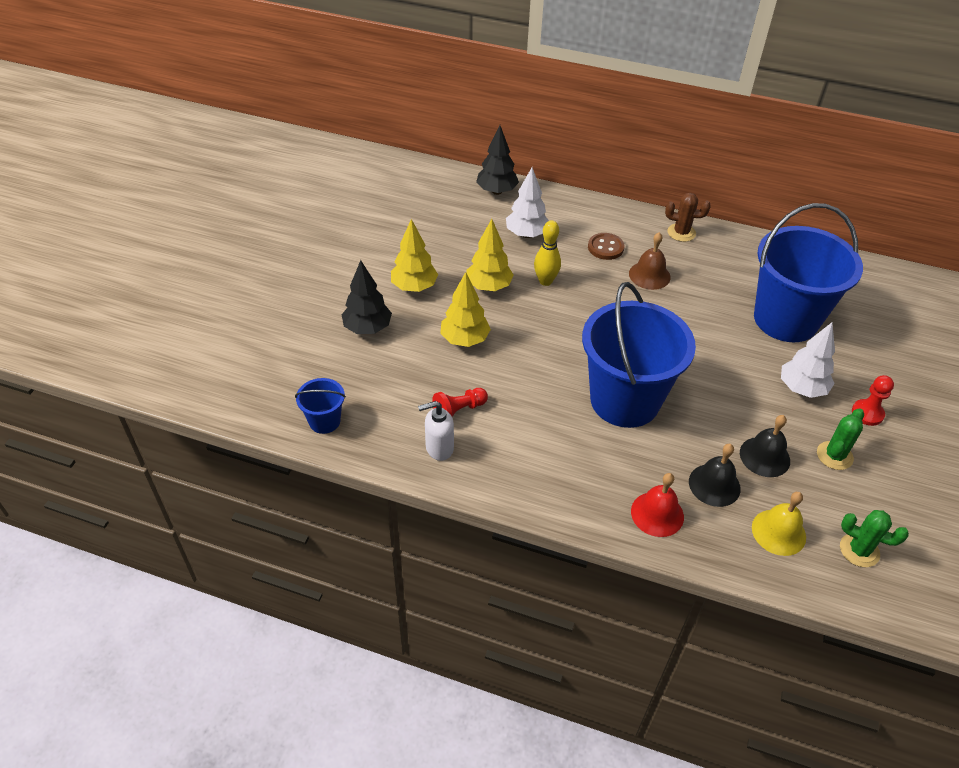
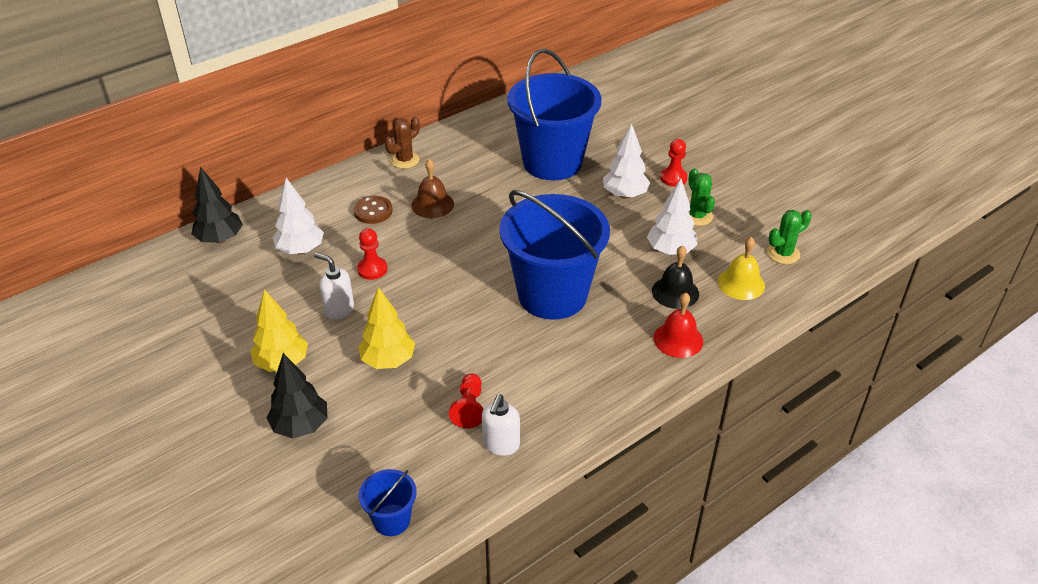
camera: 55 degrees left, 5 degrees down
yellow tree [467,219,514,291] -> white soap dispenser [314,253,354,320]
yellow bowling pin [534,220,561,286] -> red pawn [357,228,387,280]
black bell [740,415,790,477] -> white tree [647,179,698,255]

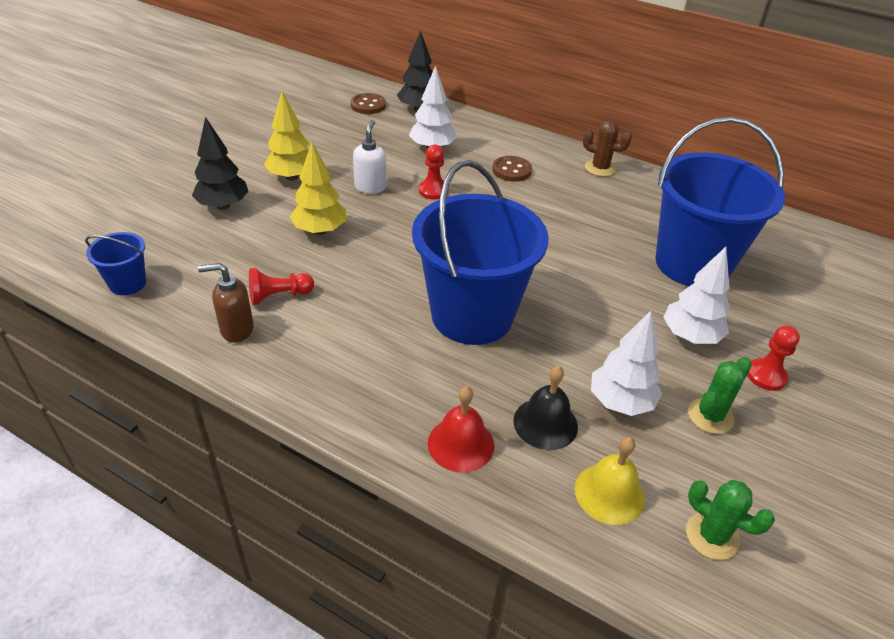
camera: 65 degrees right, 0 degrees up
brown bell [411,159,454,218] -> none
white soap dispenser [482,394,520,456] -> brown soap dispenser [198,263,254,343]
none -> brown button [350,93,386,114]

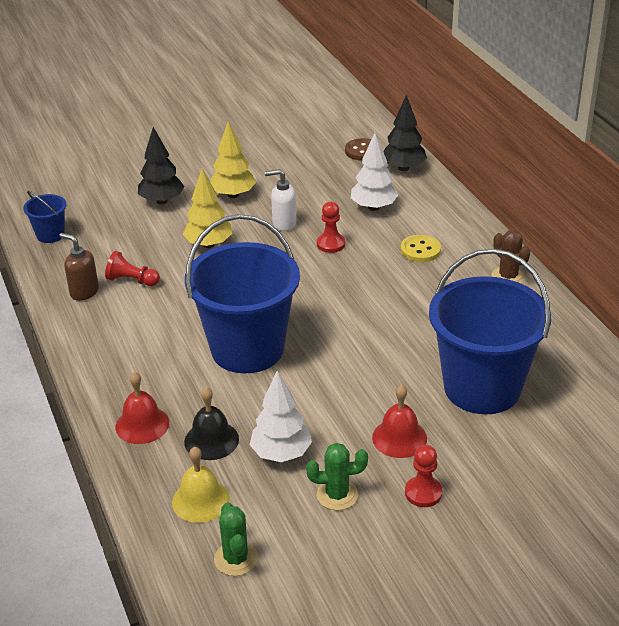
camera: 40 degrees right, 5 degrees down
white soap dispenser [353,120,386,194] -> white soap dispenser turned 135 degrees counterclockwise [265,169,297,231]
brown button [492,156,532,182] -> yellow button [401,235,441,262]
white tree [663,247,730,344] -> red bell [372,385,427,458]

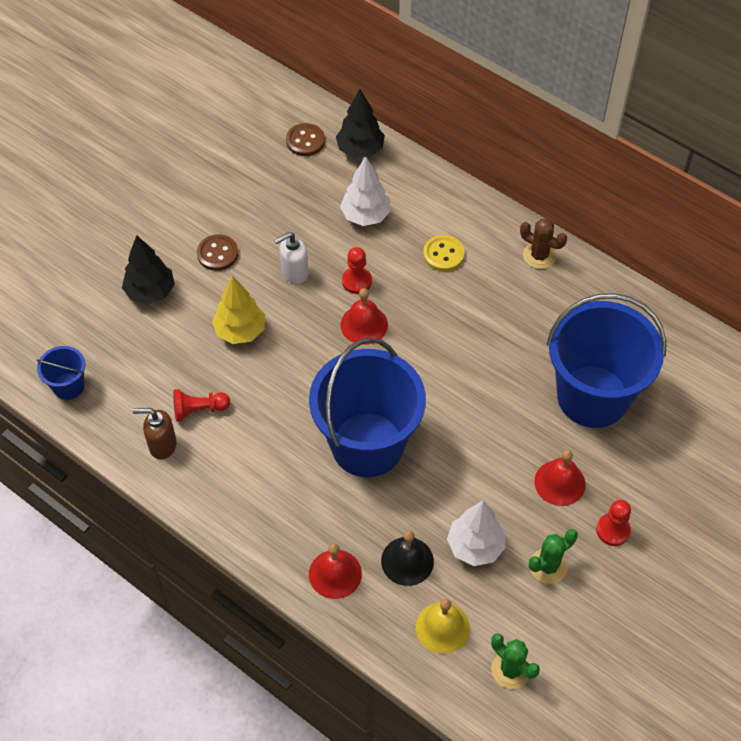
camera: 30 degrees left, 20 degrees up
yellow tree [210,121,256,198] -> brown button [197,234,238,271]
none -> red bell [341,288,388,345]

